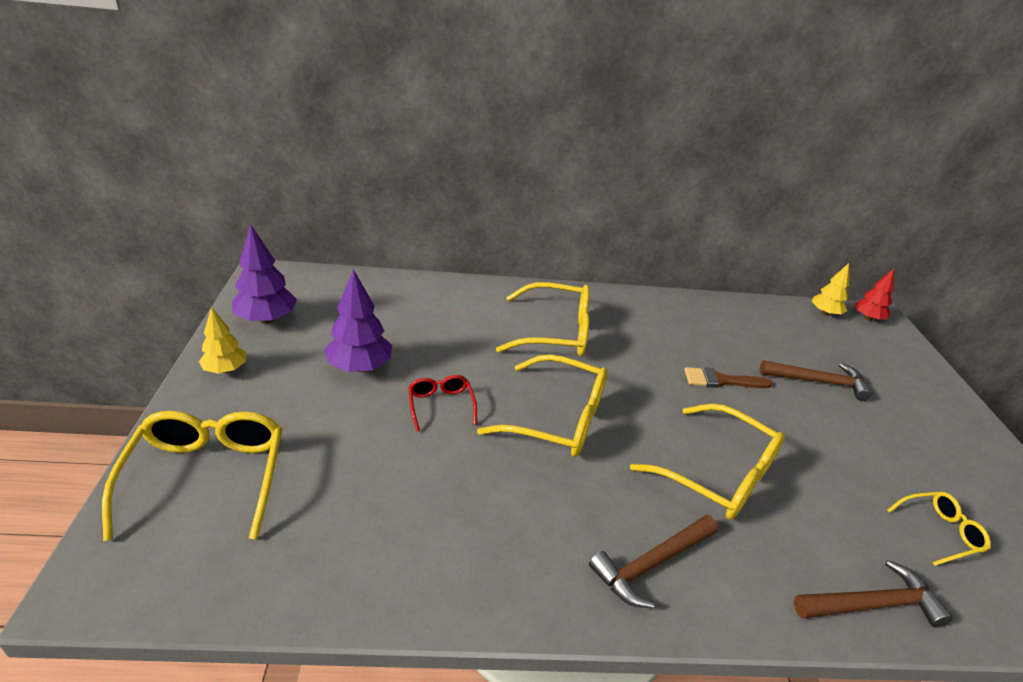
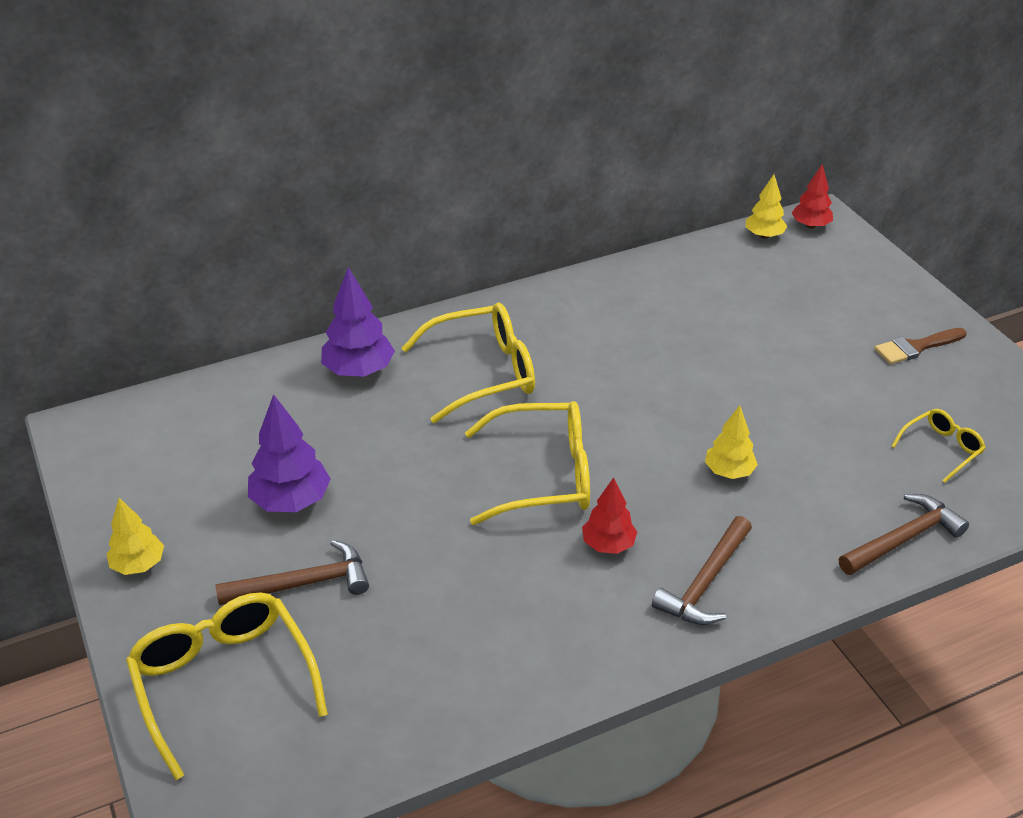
camera: 20 degrees left, 5 degrees up
purple tree [232,224,297,324] -> purple tree moved to [321,267,395,377]
red glasses [408,375,477,431] -> none
yellow glasses [630,403,785,520] -> yellow tree [705,405,758,479]
brown brush [684,367,773,388] -> brown brush moved to [875,328,967,364]
brown hammer [760,360,872,401] -> brown hammer moved to [215,540,369,606]
none -> red tree [582,477,637,554]

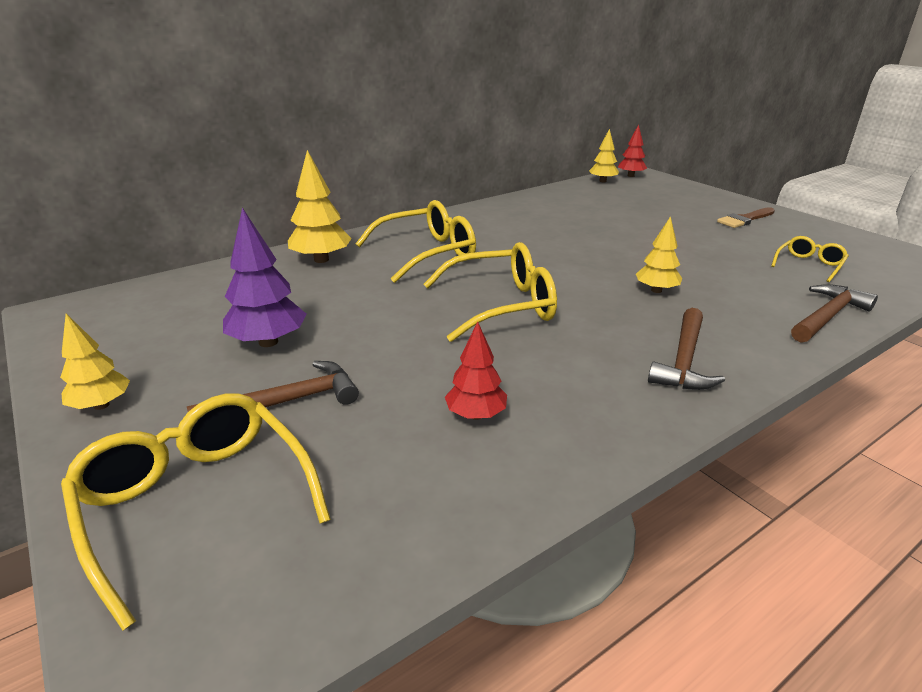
camera: 10 degrees left, 10 degrees down
purple tree [321,267,395,377] -> yellow tree [288,150,352,263]
red tree [582,477,637,554] -> red tree moved to [445,322,507,420]

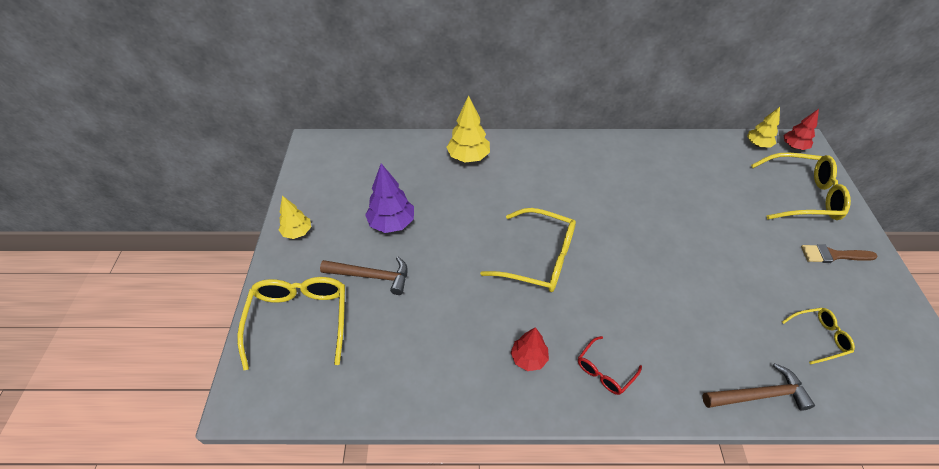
camera: 35 degrees right, 20 degrees up
yellow glasses [356,200,476,283] -> yellow glasses moved to [751,153,851,220]
red tree [445,322,507,420] -> red tree moved to [511,327,549,371]
yellow tree [636,216,682,293] -> none
brown hammer [648,308,725,390] -> red glasses [578,336,642,395]

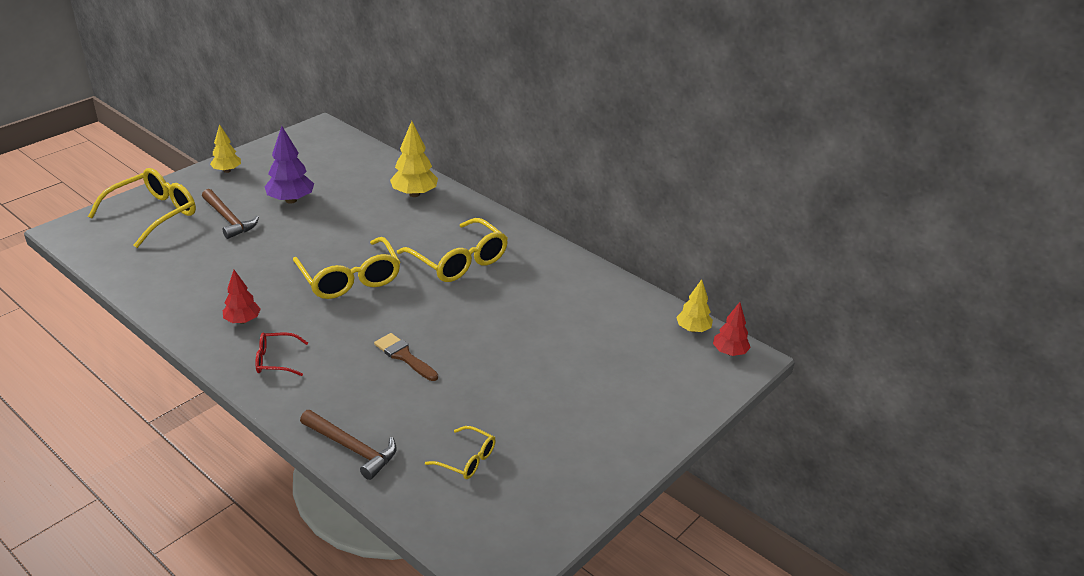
camera: 40 degrees right, 15 degrees down
yellow glasses [751,153,851,220] -> yellow glasses moved to [397,218,508,282]
brown brush [801,244,877,263] -> brown brush moved to [374,333,438,381]

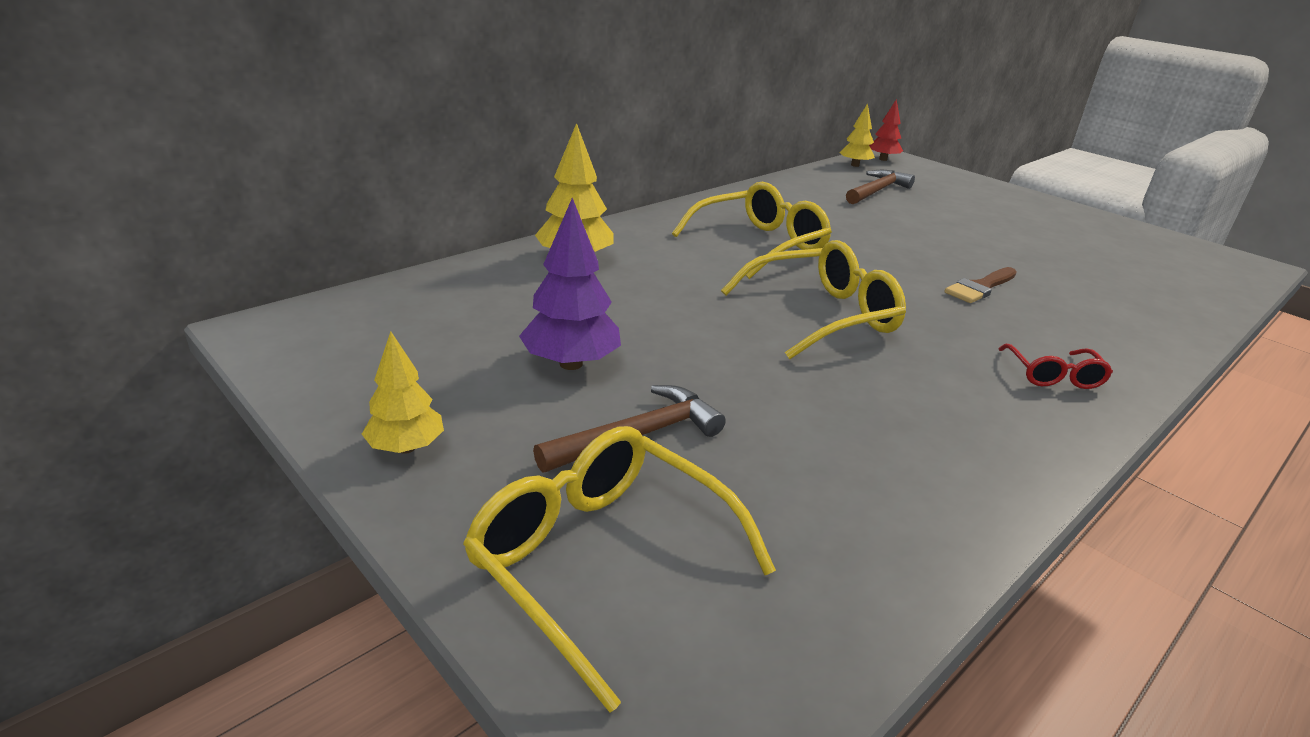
camera: 85 degrees left, 5 degrees down
red tree [223,270,261,324] -> none
brown hammer [300,410,396,480] -> brown hammer moved to [846,170,915,204]
yellow glasses [425,426,496,479] -> none

